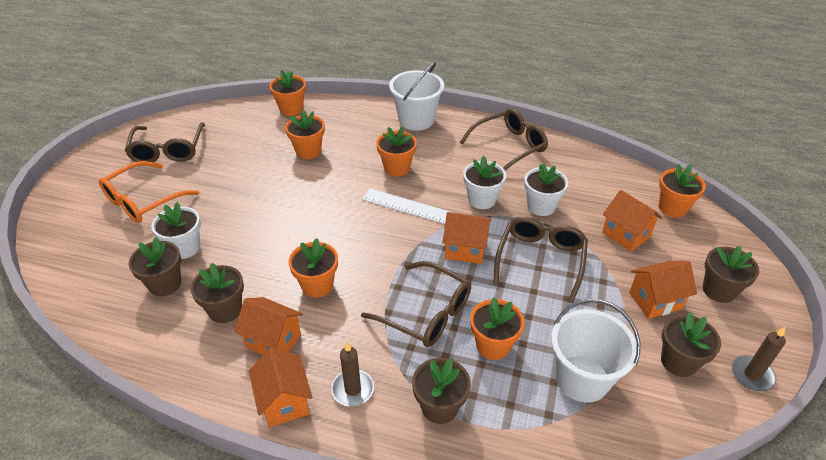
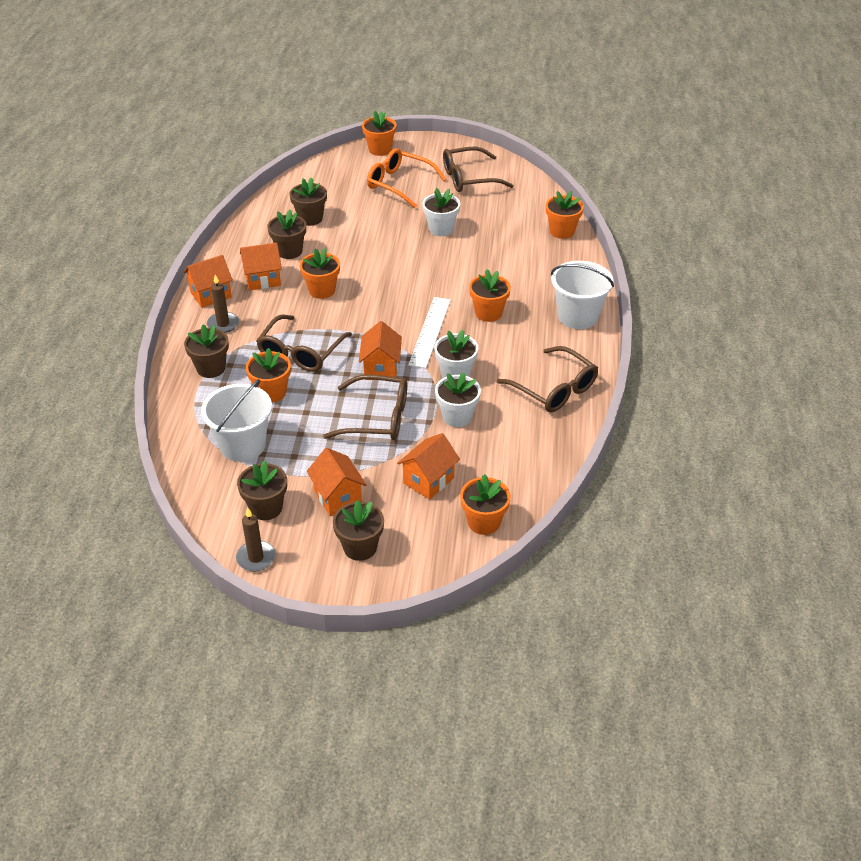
camera: 80 degrees right, 0 degrees up
white flower pot [151,202,201,259] -> white flower pot moved to [423,188,460,236]
orange house [234,297,303,355] -> orange house turned 60 degrees clockwise [240,243,282,290]
orange flower pot [285,110,325,159] -> orange flower pot moved to [362,111,397,156]

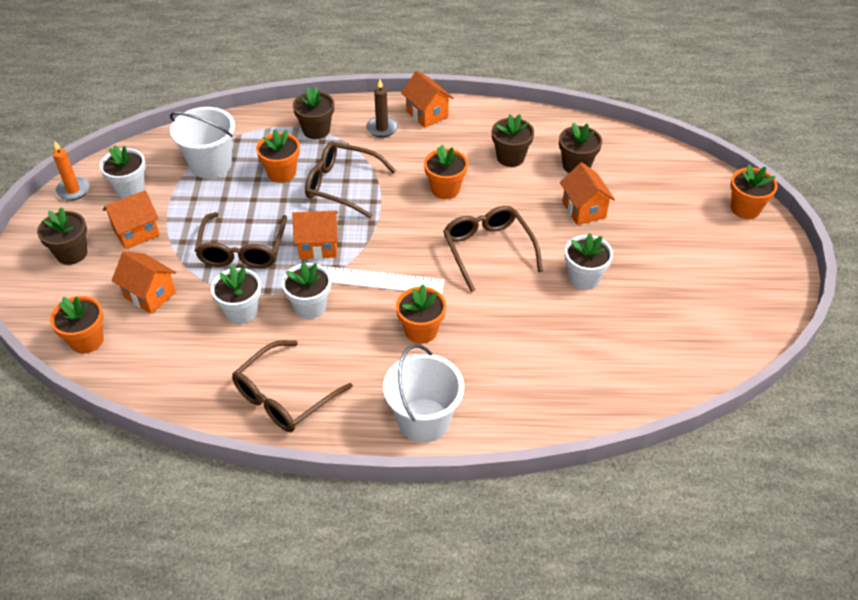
camera: 85 degrees right, 5 degrees up
brown candle [236,507,276,571] -> orange candle [53,141,90,201]
brown flower pot [237,461,287,520] -> white flower pot [100,146,146,198]
orange house [240,243,282,290] -> orange house moved to [560,162,615,225]
orange glasses [367,148,446,208] -> none
brown glasses [443,147,514,192] -> brown glasses moved to [443,206,543,292]
orange flower pot [546,191,584,239] -> none

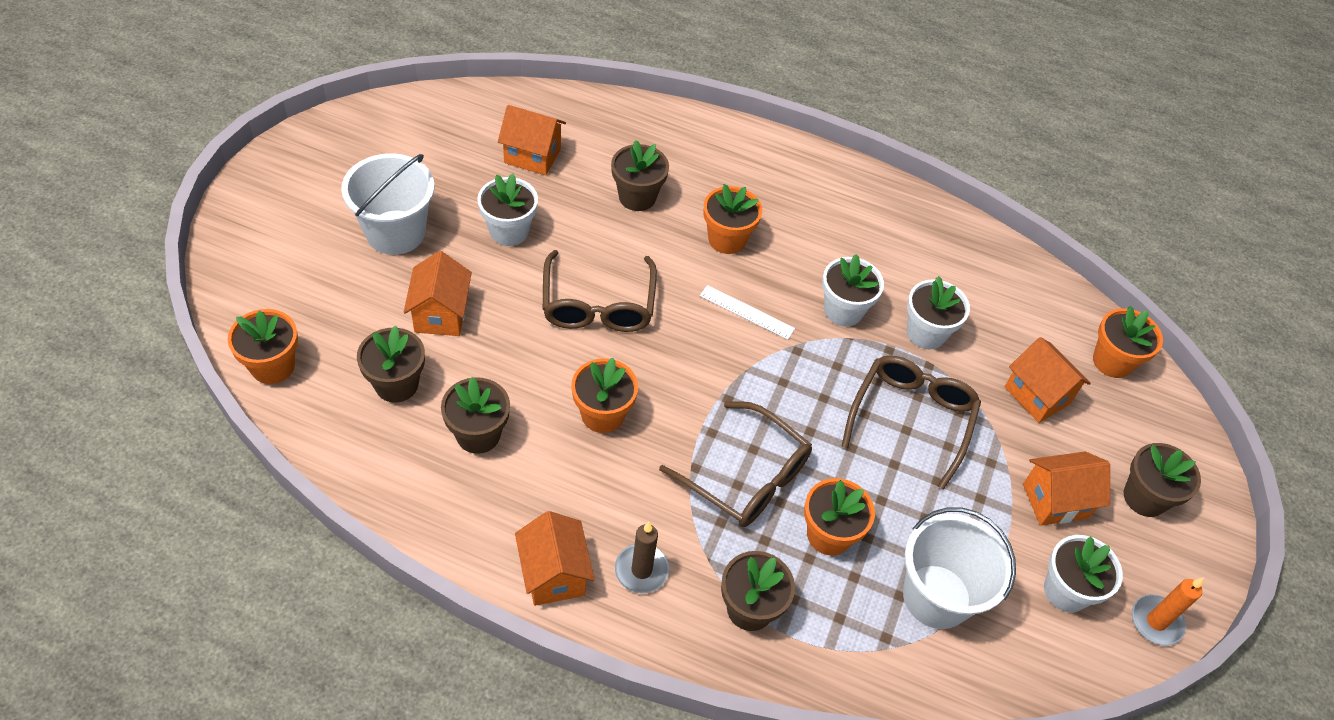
camera: 165 degrees left, 5 degrees up
brown glasses [232,340,353,432] -> none
orange house [292,211,338,259] -> orange house moved to [498,105,566,175]
white ruler [324,266,444,295] -> white ruler [700,285,795,340], size x0.63
white bucket [383,344,464,443] -> white bucket moved to [341,153,434,255]
orange flower pot [730,164,778,219] -> orange flower pot moved to [228,309,298,384]
none -> brown flower pot [611,140,669,211]

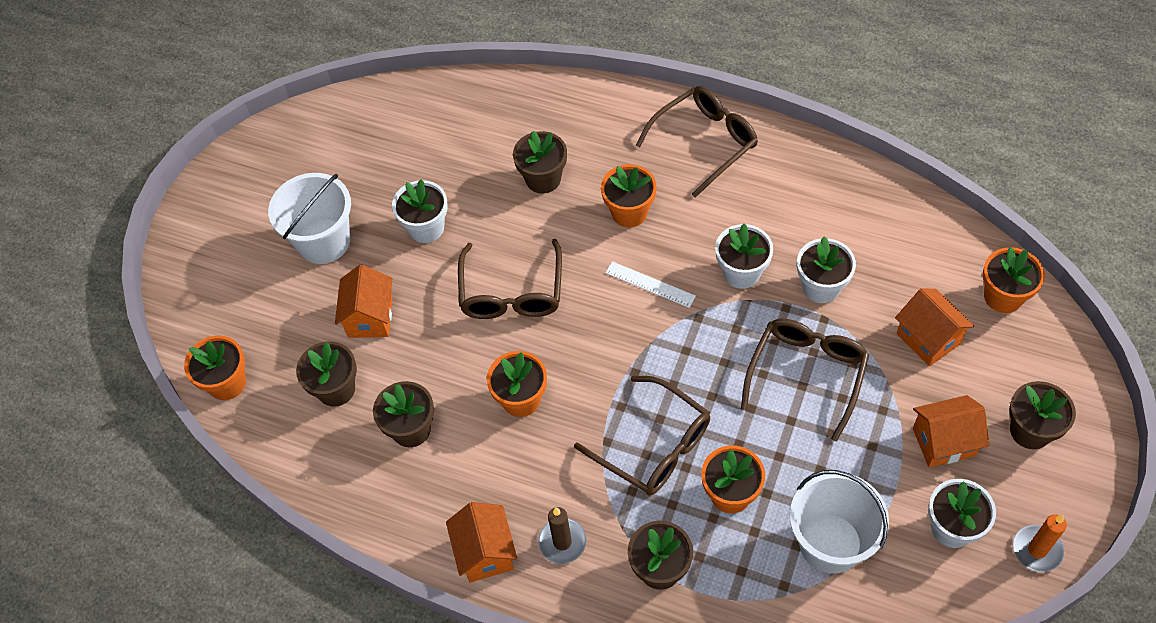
camera: 10 degrees right, 5 degrees up
orange house [498,105,566,175] -> none
none -> brown glasses [636,86,758,198]

